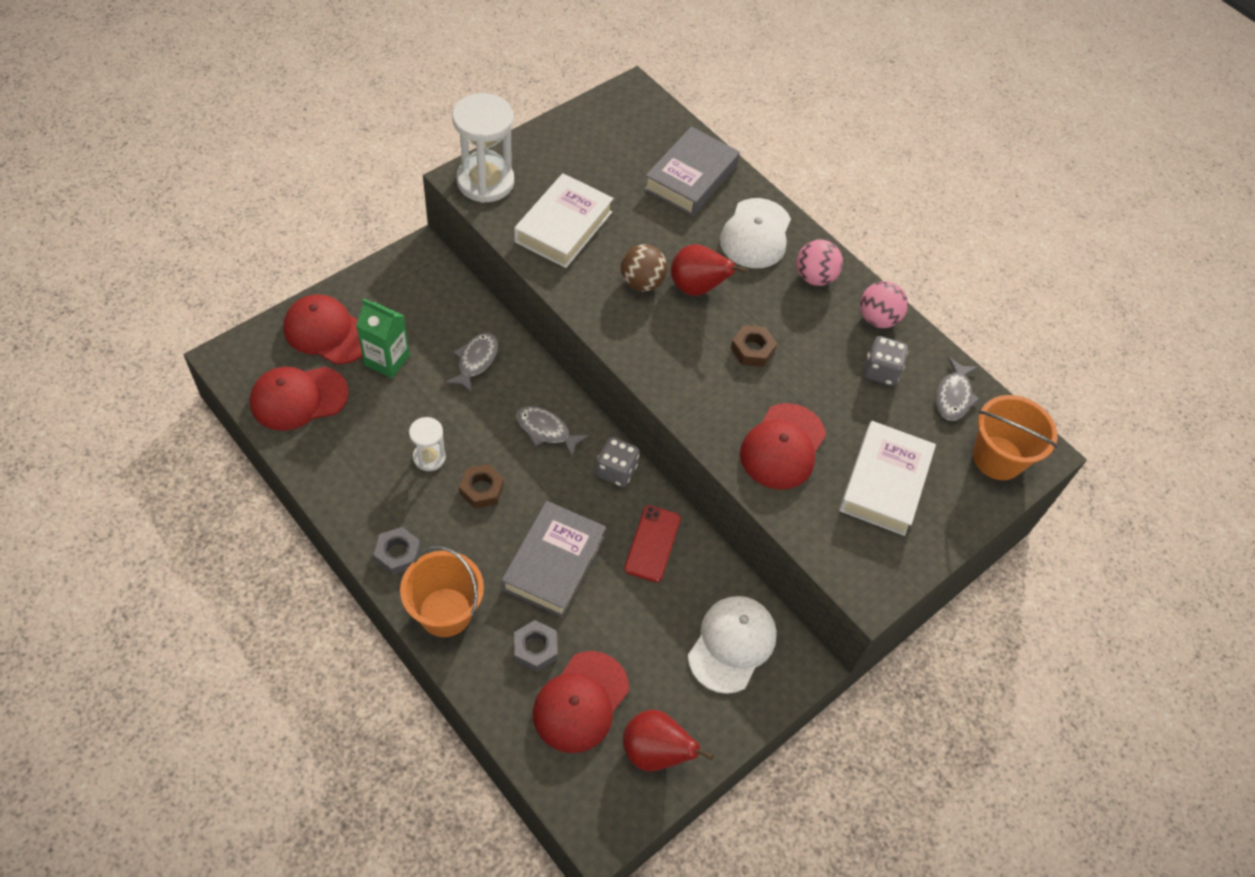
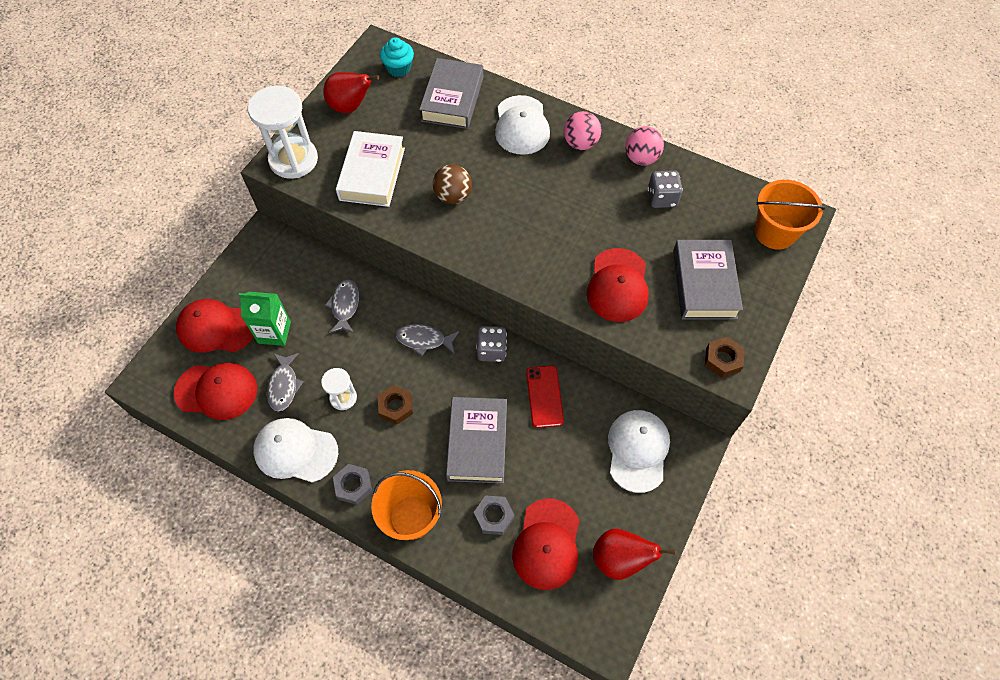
camera: 15 degrees left, 5 degrees up
red cap [250,367,349,431] -> red cap turned 135 degrees counterclockwise [174,363,257,420]
red pear [671,244,747,296] -> red pear moved to [323,72,379,113]
brown nut [731,325,777,367] -> brown nut moved to [705,337,745,378]
white book [839,421,936,536] -> grey book [673,240,743,319]
grey fish [936,357,980,421] -> grey fish moved to [267,353,304,411]
none -> white cap [253,418,338,483]
none -> turquoise cupcake [380,37,414,77]

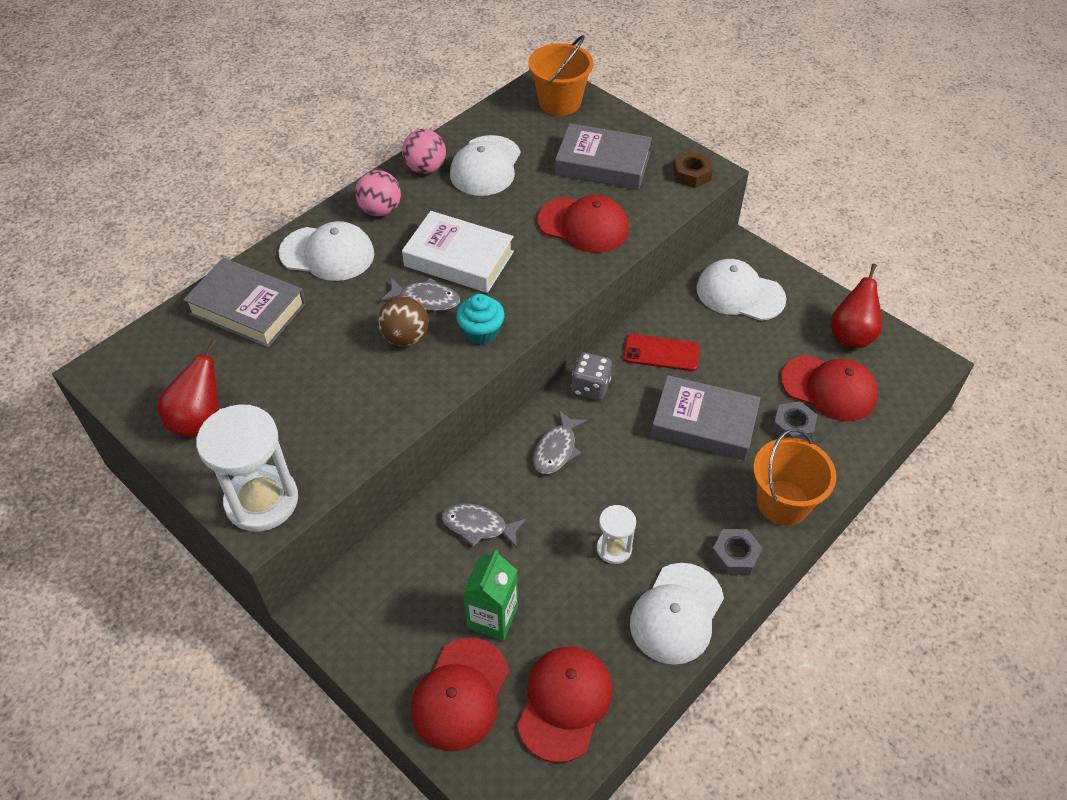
camera: 75 degrees left, 10 degrees down
grey fish [267,353,304,411] -> grey fish moved to [381,278,460,311]
white book [336,131,405,207] -> white book moved to [402,211,514,293]
brown nut [378,385,413,424] -> none
turquoise cupcake [380,37,414,77] -> turquoise cupcake moved to [456,294,505,345]
grey dice [648,170,683,208] -> white cap [450,135,521,196]

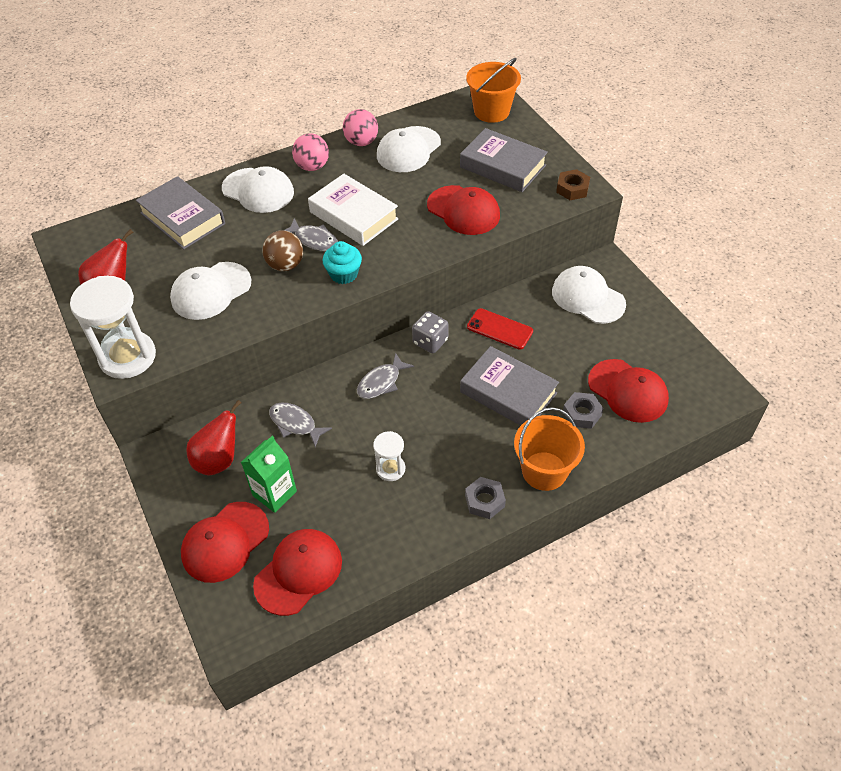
camera: 20 degrees right, 0 degrees up
white cap [630,563,724,665] -> white cap moved to [170,262,252,320]
red pear [830,264,882,348] -> red pear moved to [186,400,241,475]

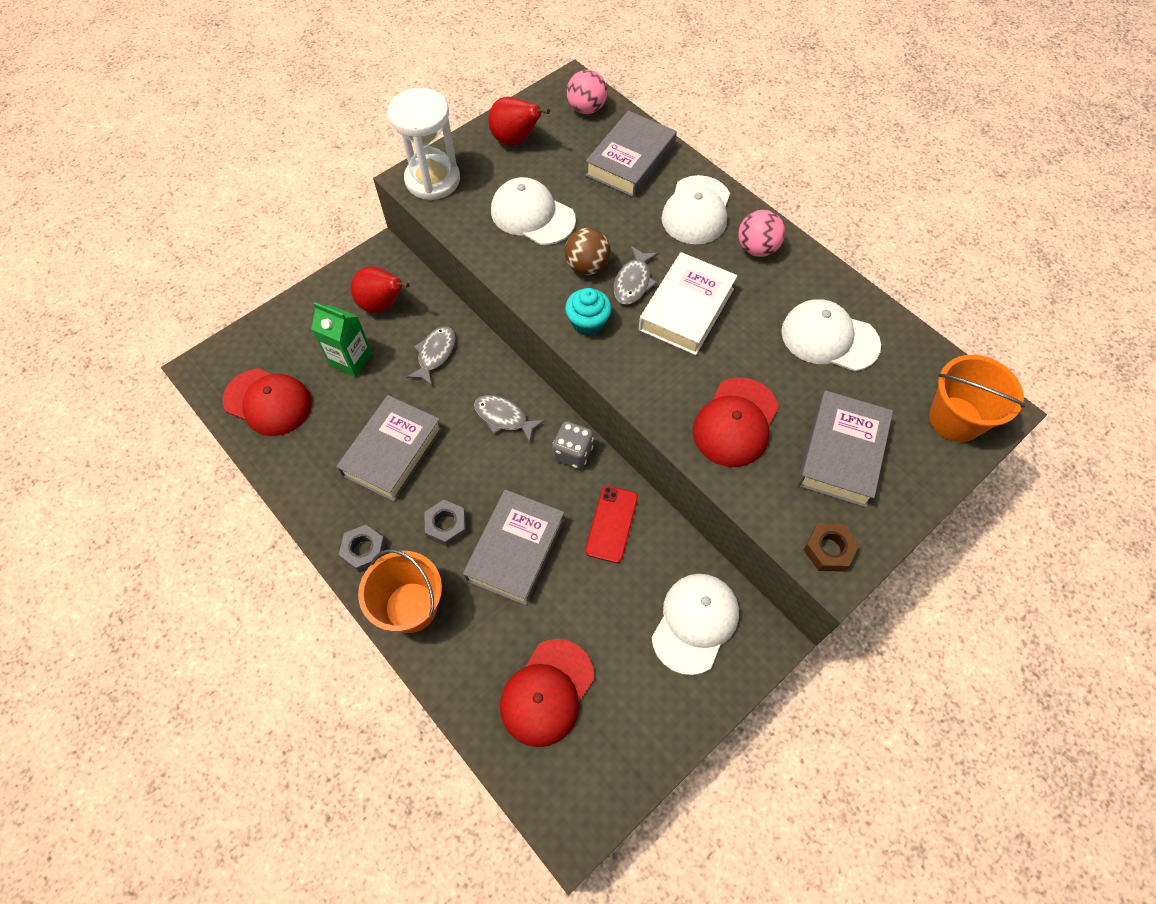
camera: 75 degrees right, 10 degrees up
red cap [181,502,269,583] -> none
pink ball [343,109,378,146] -> pink ball moved to [567,70,607,114]
white hourglass [373,431,405,481] -> grey book [336,395,443,502]
grey nut [563,392,604,429] -> grey nut moved to [424,500,466,547]

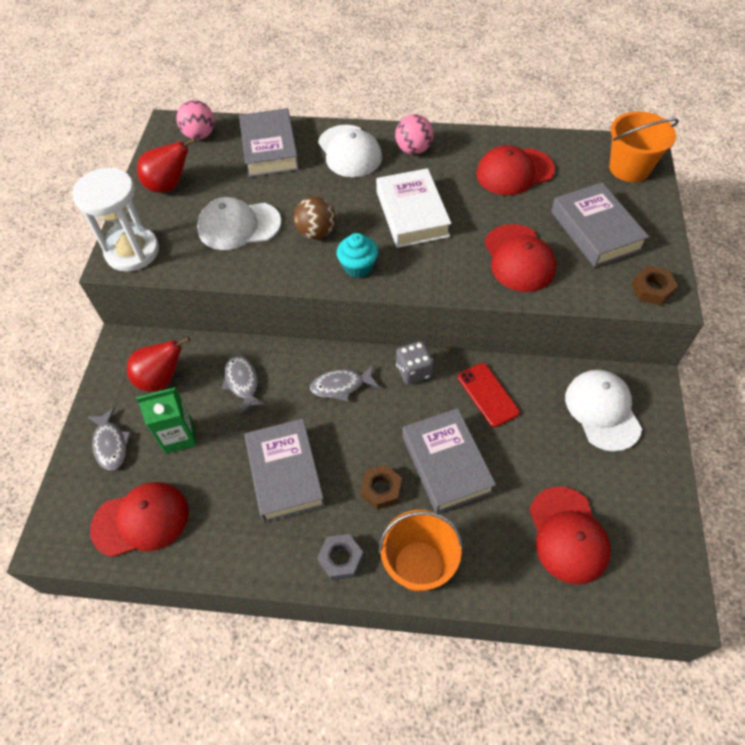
camera: 40 degrees left, 5 degrees down
grey nut [424,500,466,547] -> brown nut [361,465,402,510]
grey fish [614,246,659,305] -> grey fish moved to [88,407,131,470]
white cap [781,299,881,371] -> red cap [476,145,555,195]

